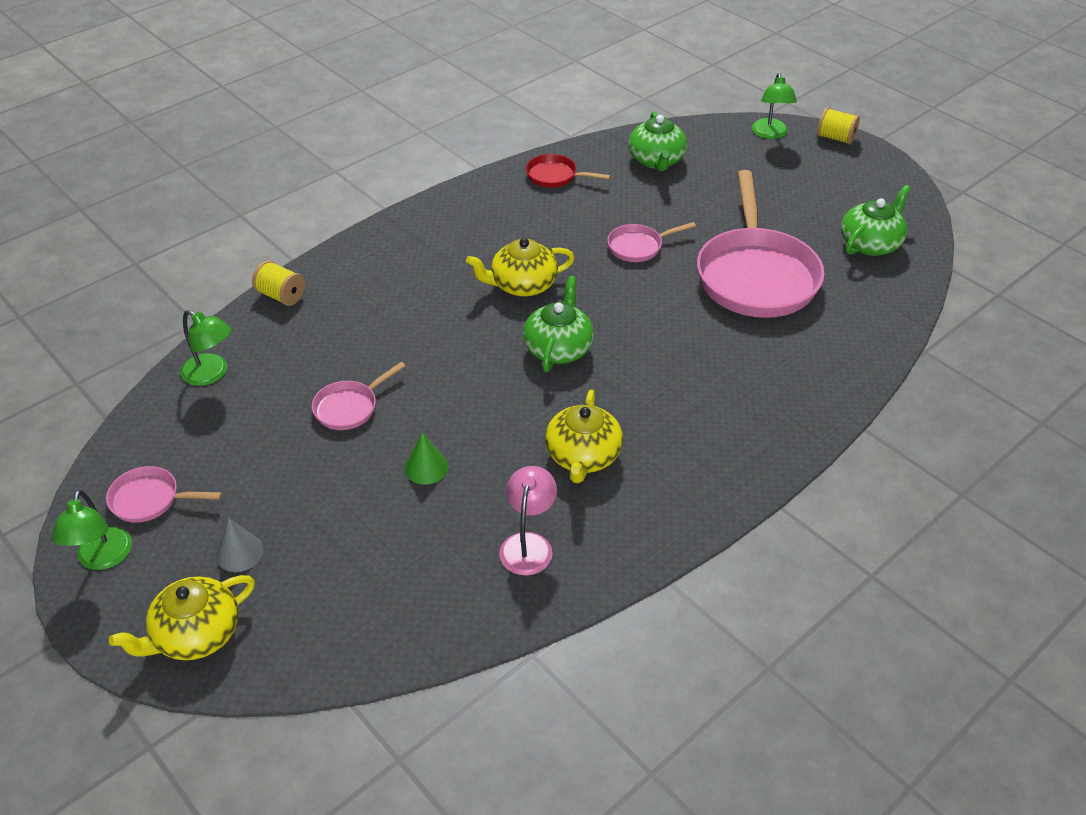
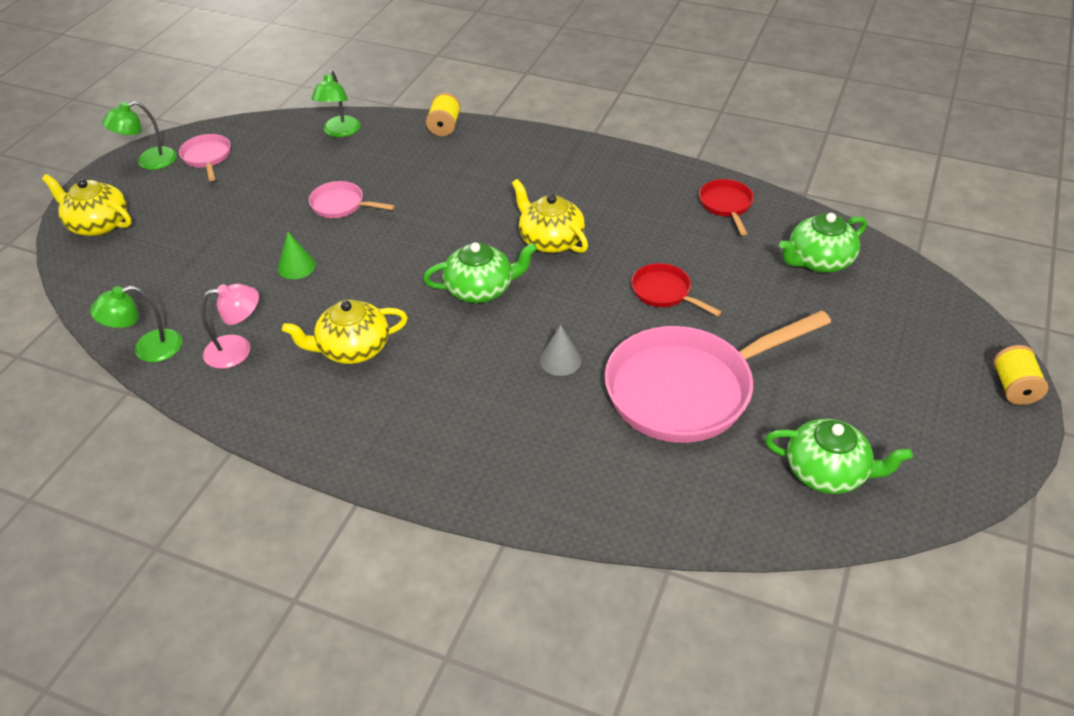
camera: 65 degrees right, 0 degrees up
grey cone [216,518,264,572] -> grey cone moved to [540,325,582,376]
pink pan [607,222,696,262] -> red pan [631,263,722,316]
green lamp [752,73,797,139] -> green lamp moved to [90,286,182,362]

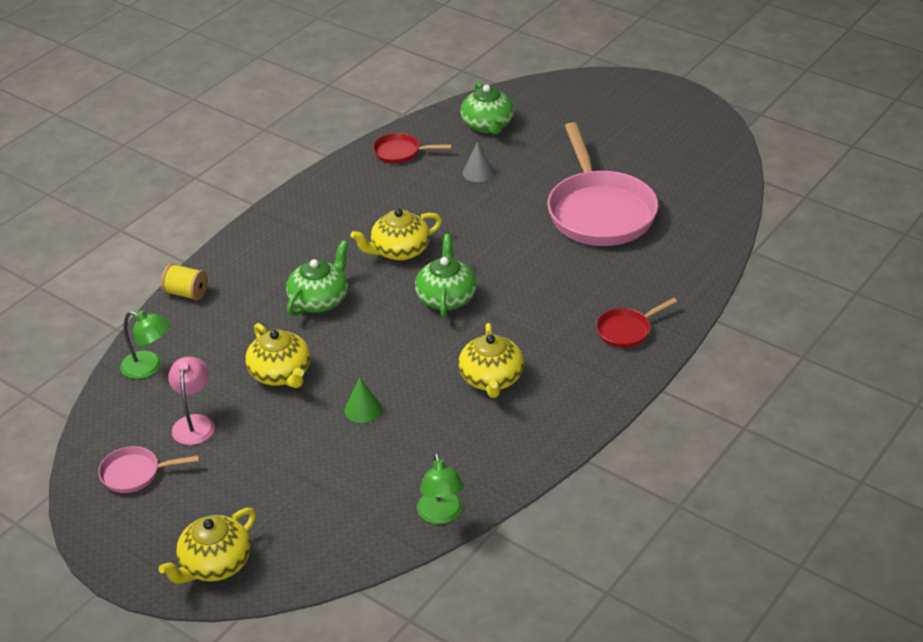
camera: 75 degrees left, 5 degrees down
green lamp [102,101,177,170] -> none
pink lamp [201,284,259,369] -> pink lamp moved to [168,357,215,445]
pink pan [309,181,395,218] -> yellow teapot [245,323,311,388]
grey cone [540,325,582,376] -> grey cone moved to [463,142,494,182]
red pan [631,263,722,316] -> red pan moved to [596,298,677,348]
green teapot [765,418,913,494] -> green teapot moved to [286,240,348,316]
yellow spool [993,345,1049,405] -> none

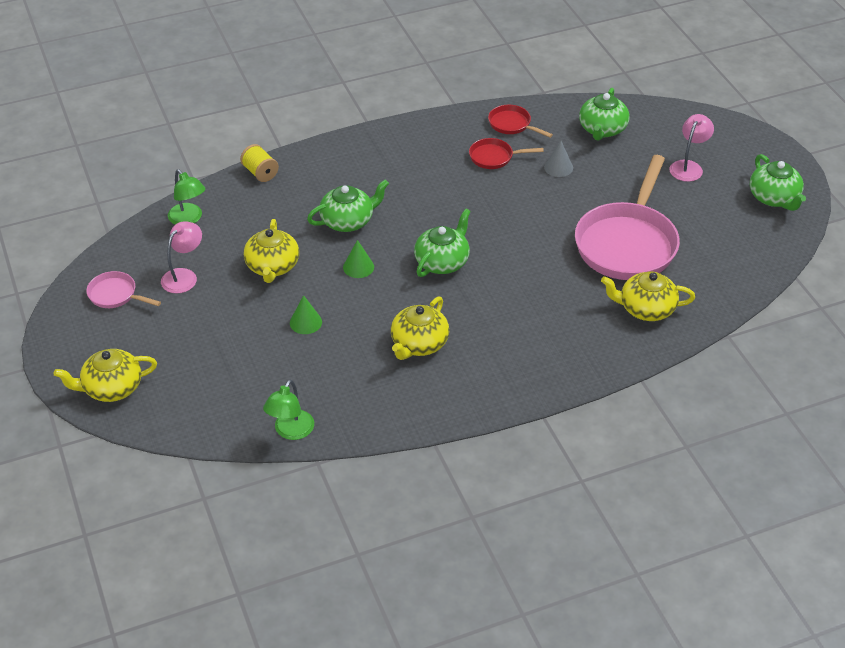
camera: 30 degrees right, 5 degrees up
yellow teapot [351,209,442,261] -> yellow teapot moved to [601,271,695,321]
red pan [596,298,677,348] -> red pan moved to [469,138,544,169]
none -> green cone [343,240,374,278]
none -> pink lamp [670,114,714,182]
none -> green teapot [750,154,806,211]

